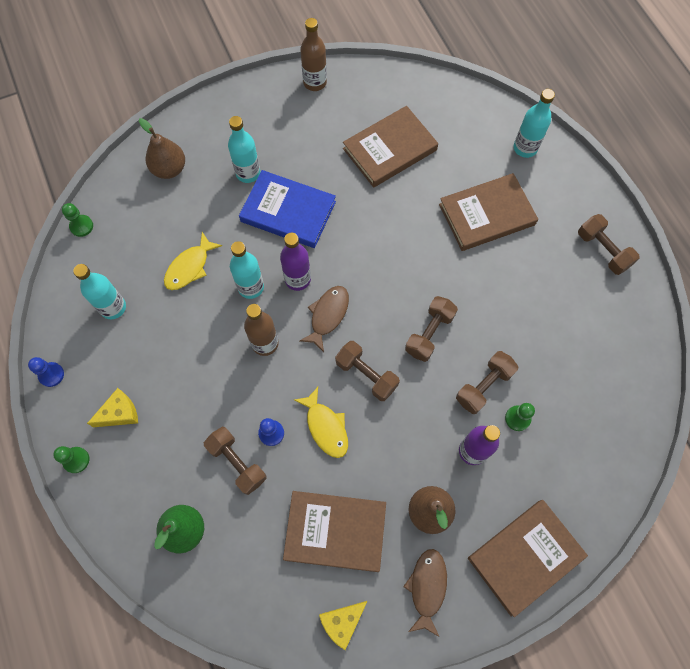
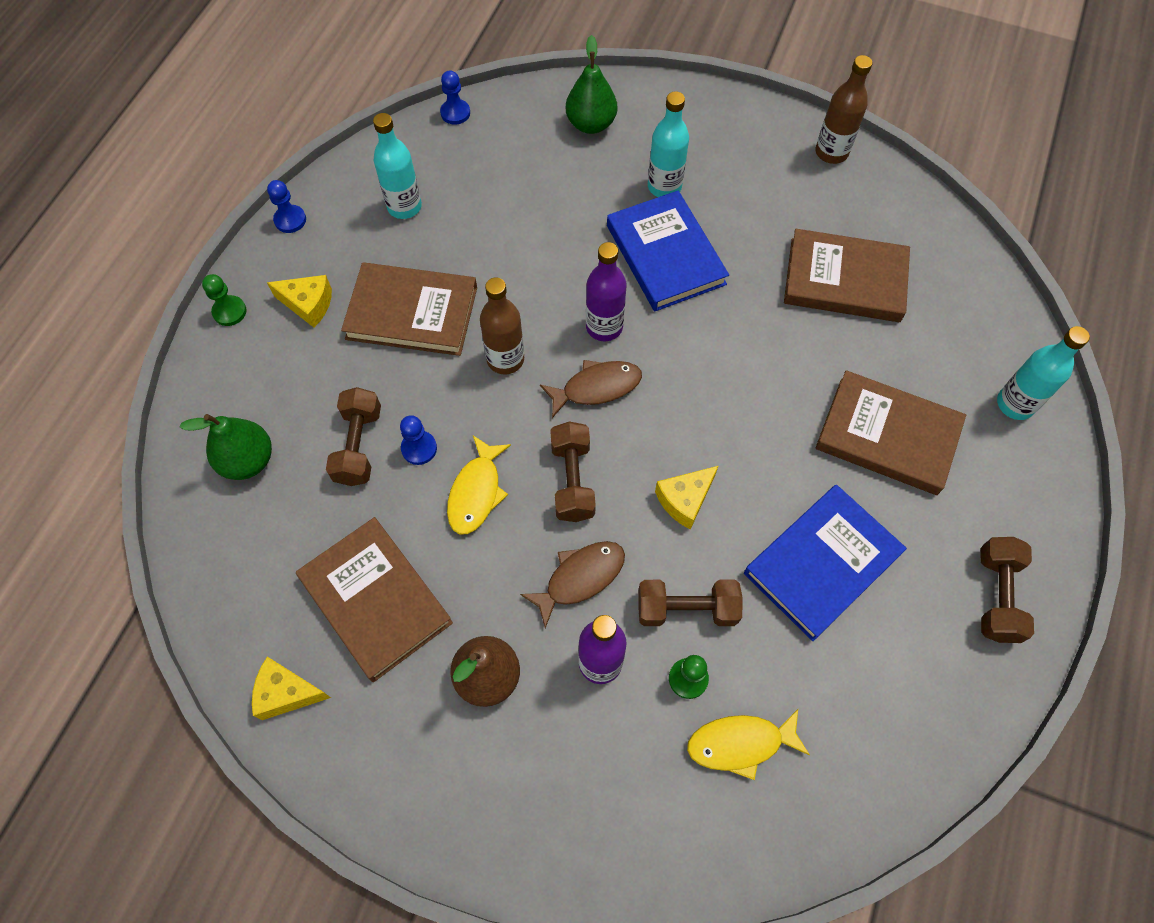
camera: 45 degrees right, 5 degrees down
green pawn [62,203,93,237] -> blue pawn [440,70,470,125]
brown pear [139,118,185,179] -> green pear [566,35,617,134]
yellow fish [164,232,222,290] -> yellow fish moved to [687,709,810,780]
turquoise bottle [230,241,264,299] -> none
brown fish [403,549,447,637] -> brown fish moved to [520,541,625,628]
brown dumbbell [405,296,458,362] -> yellow cheese [655,466,718,530]
brown book [468,500,588,617] -> brown book moved to [341,262,477,356]
none -> blue book [744,485,907,641]

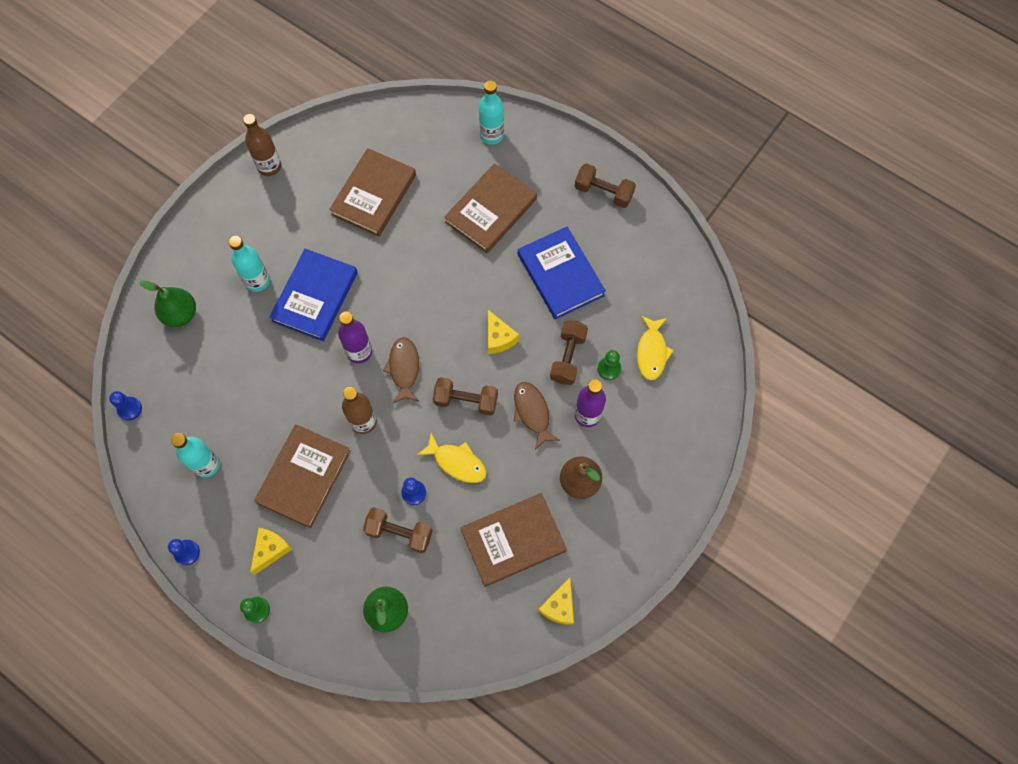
camera: 75 degrees left, 5 degrees up
blue book [607,190,729,311] -> blue book turned 60 degrees counterclockwise [269,249,358,341]

